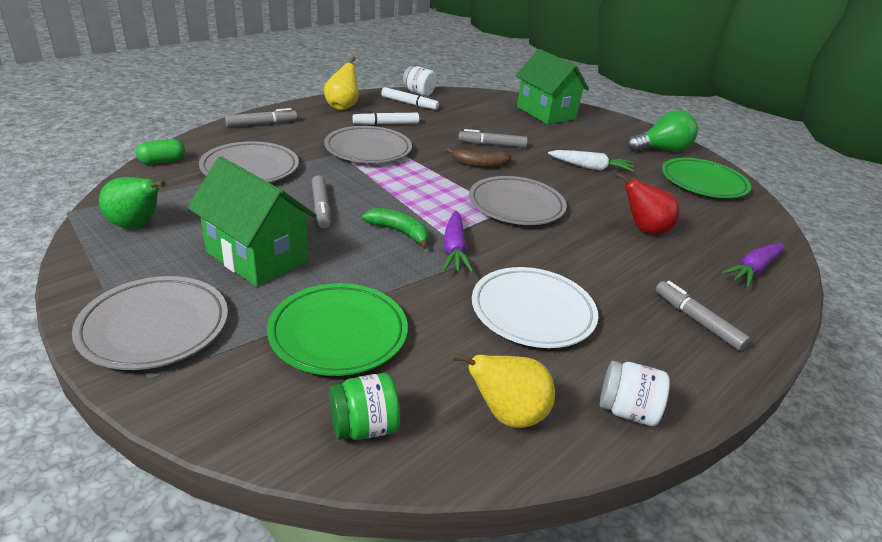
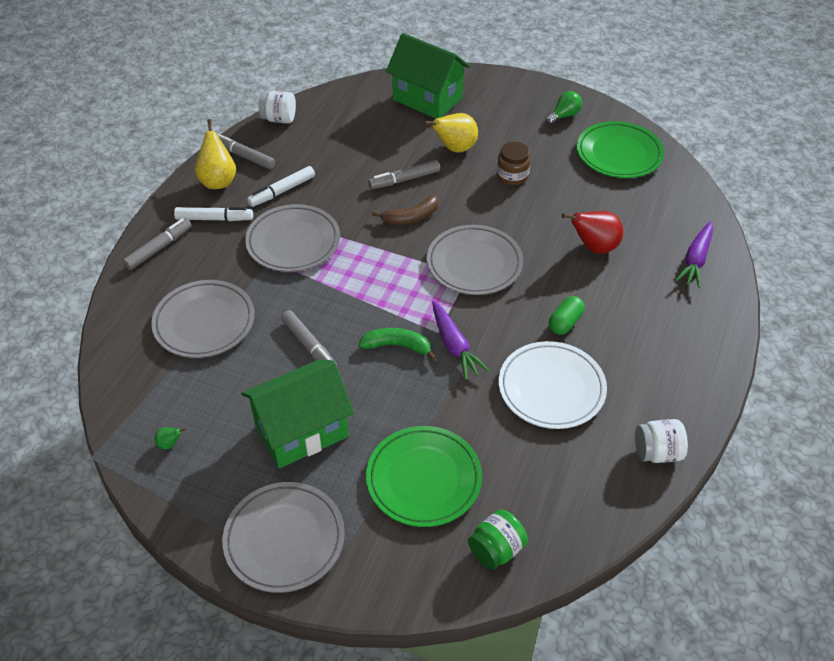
camera: 20 degrees left, 15 degrees up
green pear [99,177,166,229] -> green pear [155,427,186,449], size x0.44
green capsule [136,139,185,165] -> green capsule moved to [549,296,585,335]
green house [188,157,317,287] -> green house turned 45 degrees counterclockwise [241,359,354,468]
white marker [381,87,439,110] -> white marker moved to [174,207,253,221]
yellow pear [451,352,555,428] -> yellow pear moved to [424,113,478,152]
white carrot [548,150,634,172] -> brown jar [497,142,531,185]
green light bulb [627,110,698,152] -> green light bulb [546,91,582,125], size x0.57
grey marker [656,281,751,351] -> grey marker moved to [218,134,275,169]

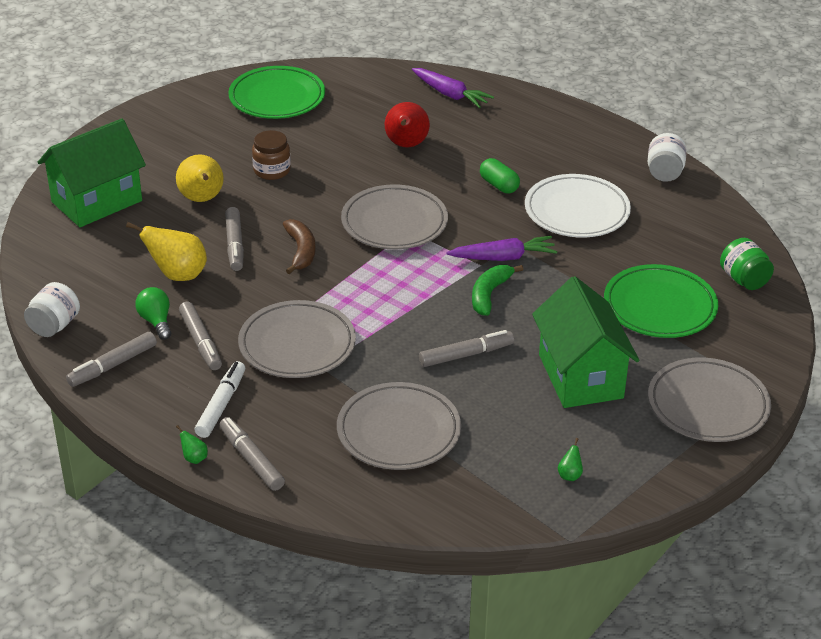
camera: 75 degrees left, 10 degrees down
yellow pear [195,119,236,189] -> yellow pear moved to [126,222,207,281]
white marker [247,166,315,207] -> grey marker [179,301,222,370]
green light bulb [546,91,582,125] -> green light bulb moved to [135,287,171,340]
none -> green pear [176,425,208,464]

